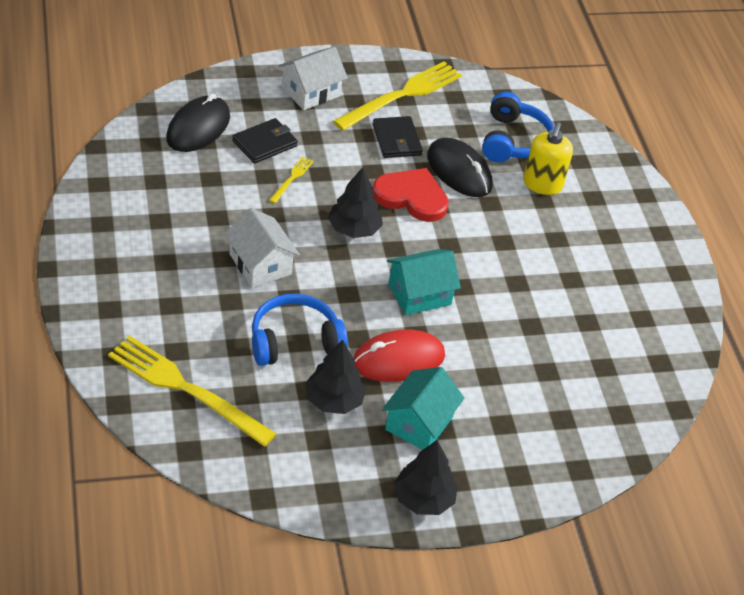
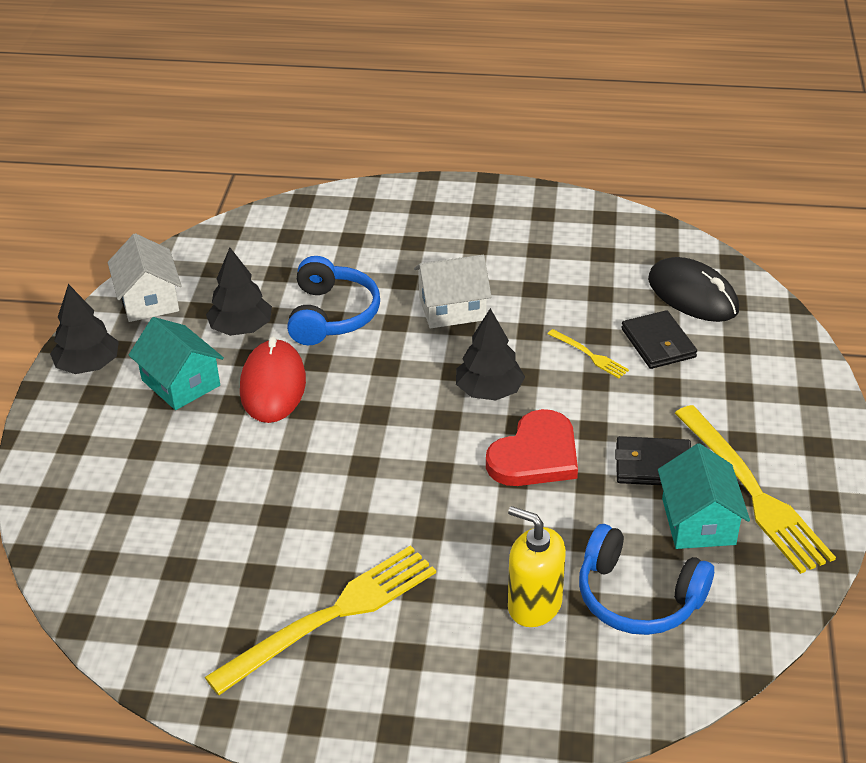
camera: 115 degrees right, 5 degrees down
yellow fork [108,335,277,447] -> yellow fork moved to [205,545,436,695]
white house [278,47,348,110] -> white house moved to [108,233,182,322]
turquoise house [387,249,461,315] -> turquoise house moved to [658,443,750,549]
black mouse [427,138,493,197] -> none

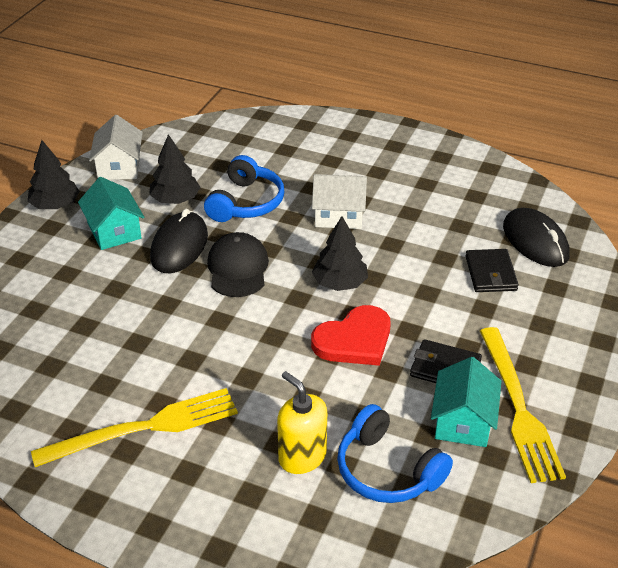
camera: 15 degrees right, 0 degrees up
red mouse [240,336,306,423] -> black mouse [150,209,208,273]
yellow fork [548,329,629,379] -> none
none -> black cap [207,232,269,297]

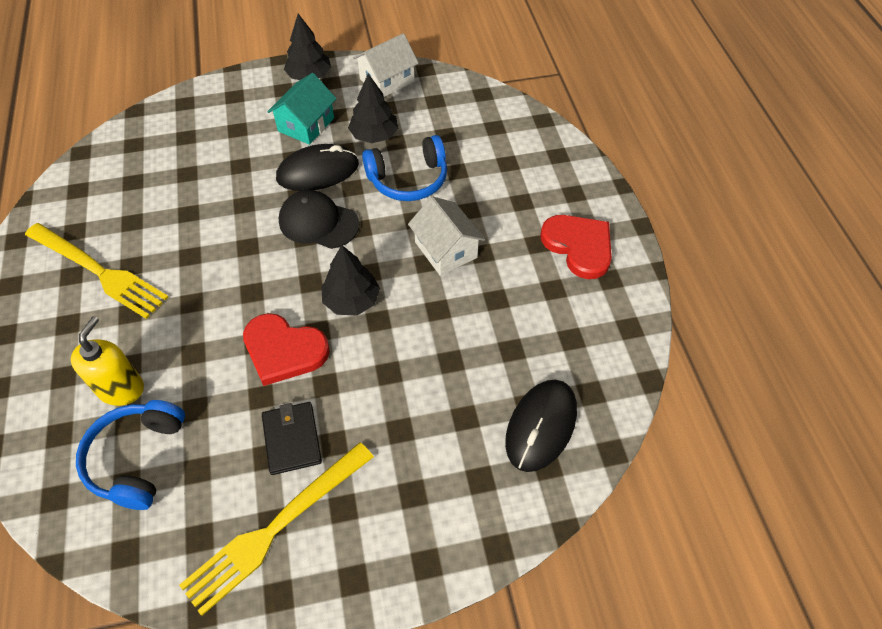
camera: 55 degrees right, 15 degrees up
black cap [207,232,269,297] -> black cap turned 120 degrees counterclockwise [279,190,359,249]
turquoise house [431,357,501,447] -> none
black wallet [466,249,519,292] -> none
none -> red heart [540,215,612,279]

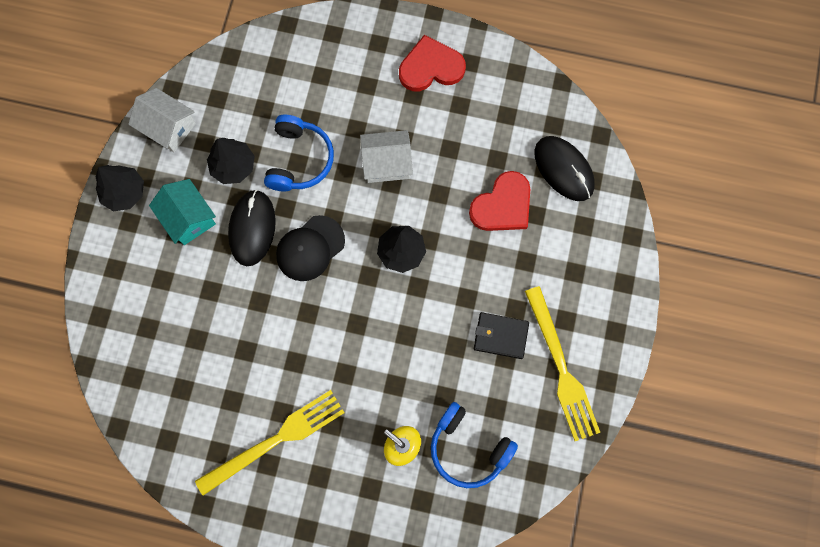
camera: 65 degrees left, 20 degrees up
red heart [243,313,330,386] -> red heart moved to [469,171,530,231]
white house [353,33,419,97] -> white house turned 45 degrees counterclockwise [128,88,196,152]

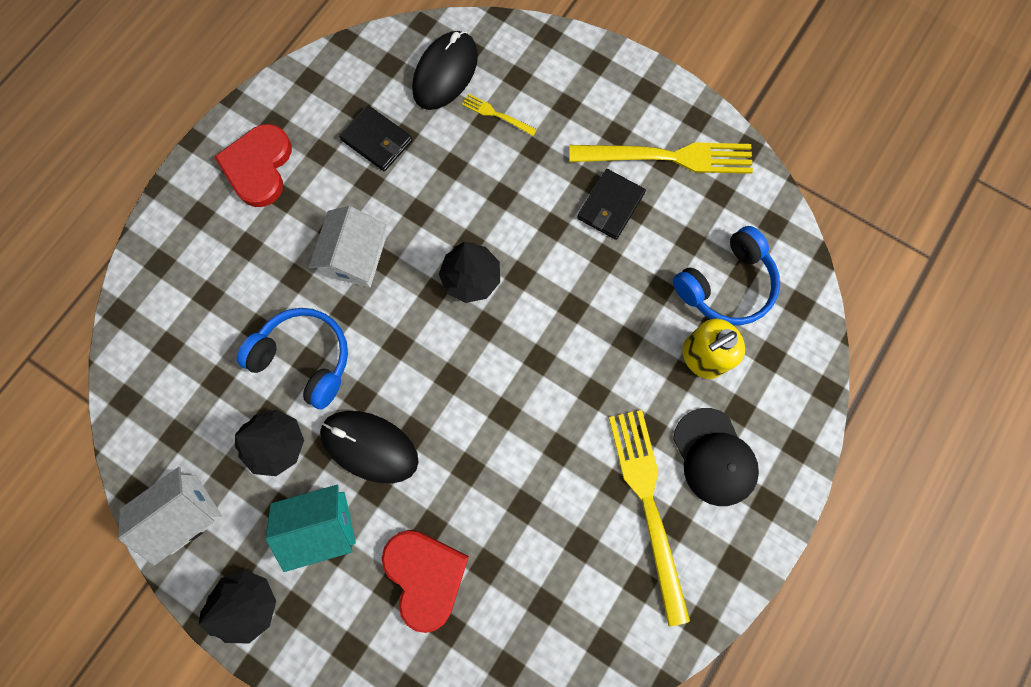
camera: 70 degrees left, 0 degrees up
black cap [276,215,345,281] -> black cap moved to [673,408,759,506]
red heart [469,171,530,231] -> red heart moved to [382,530,469,633]
black mouse [535,136,595,201] -> black mouse turned 45 degrees counterclockwise [412,31,478,110]
none -> black wallet [339,105,412,171]
none -> yellow fork [462,94,537,136]

